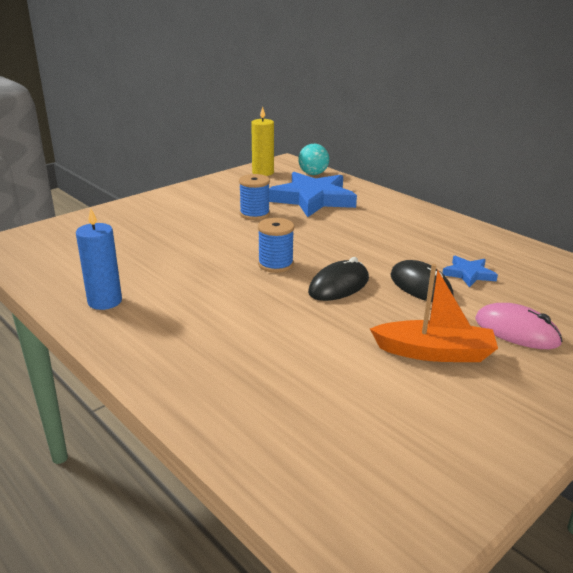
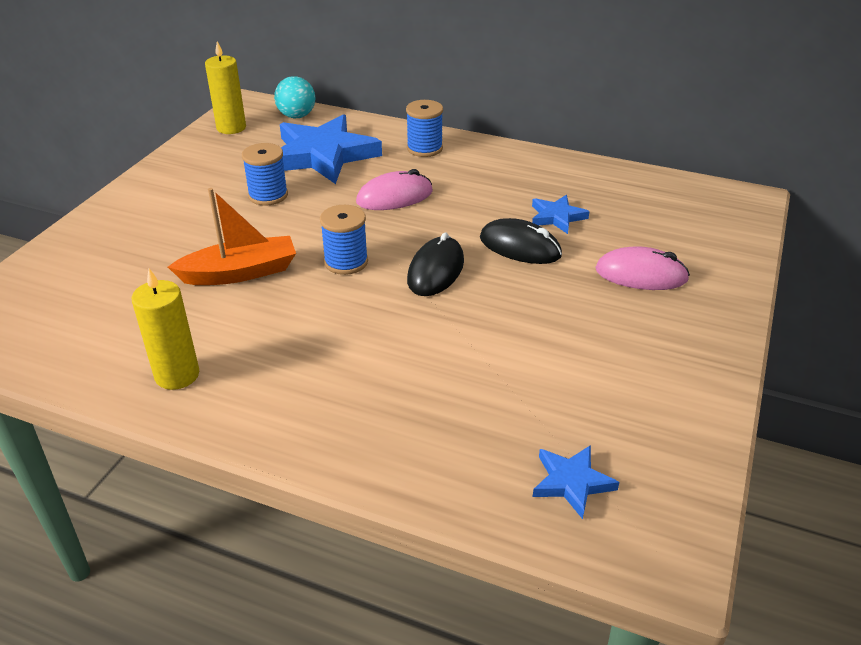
camera: 25 degrees left, 10 degrees up
blue candle [76,208,122,310] -> yellow candle [132,269,199,390]
orange boat [370,264,498,362] -> orange boat moved to [168,188,296,285]
none -> pink mouse [356,169,433,210]
none -> blue spool [406,100,443,157]
none -> blue star [533,445,619,519]

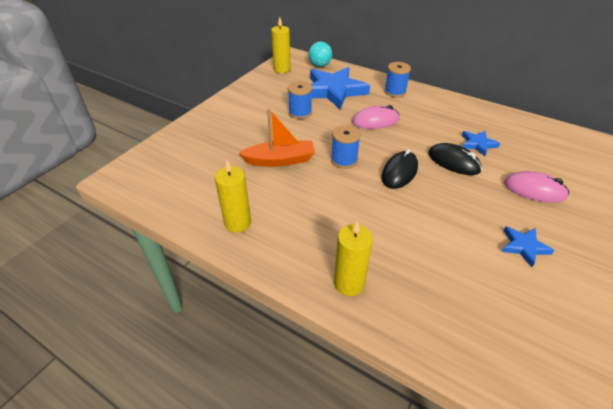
camera: 10 degrees right, 5 degrees up
blue star [533,445,619,519] -> blue star moved to [502,226,554,267]
none -> yellow candle [334,221,373,296]

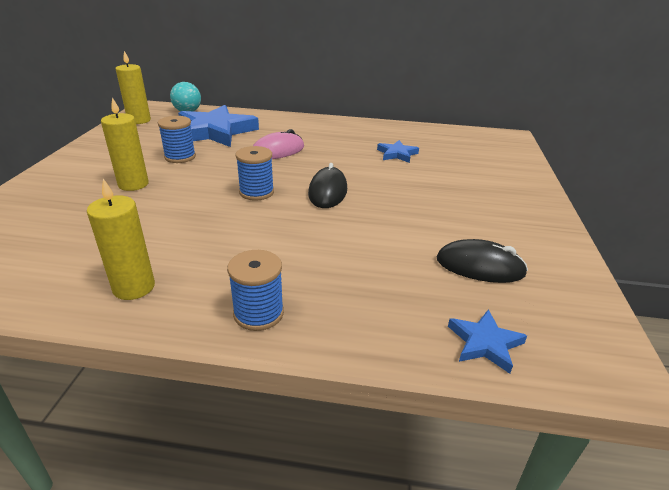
camera: 25 degrees left, 10 degrees down
orange boat [239,108,315,167] -> none
yellow candle [334,221,373,296] -> yellow candle moved to [101,97,149,191]
blue spool [384,62,411,97] -> blue spool moved to [227,250,284,331]
black mouse [428,143,482,175] -> black mouse moved to [436,239,528,283]
blue star [502,226,554,267] -> blue star moved to [448,309,527,374]
pink mouse [504,171,569,203] -> none

